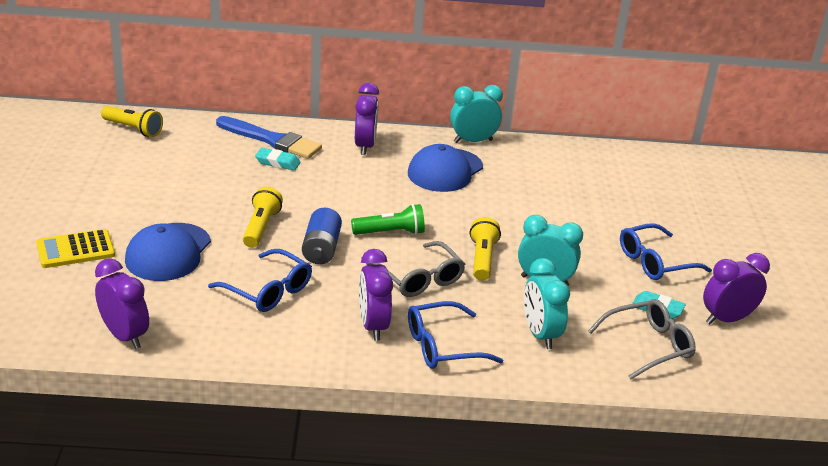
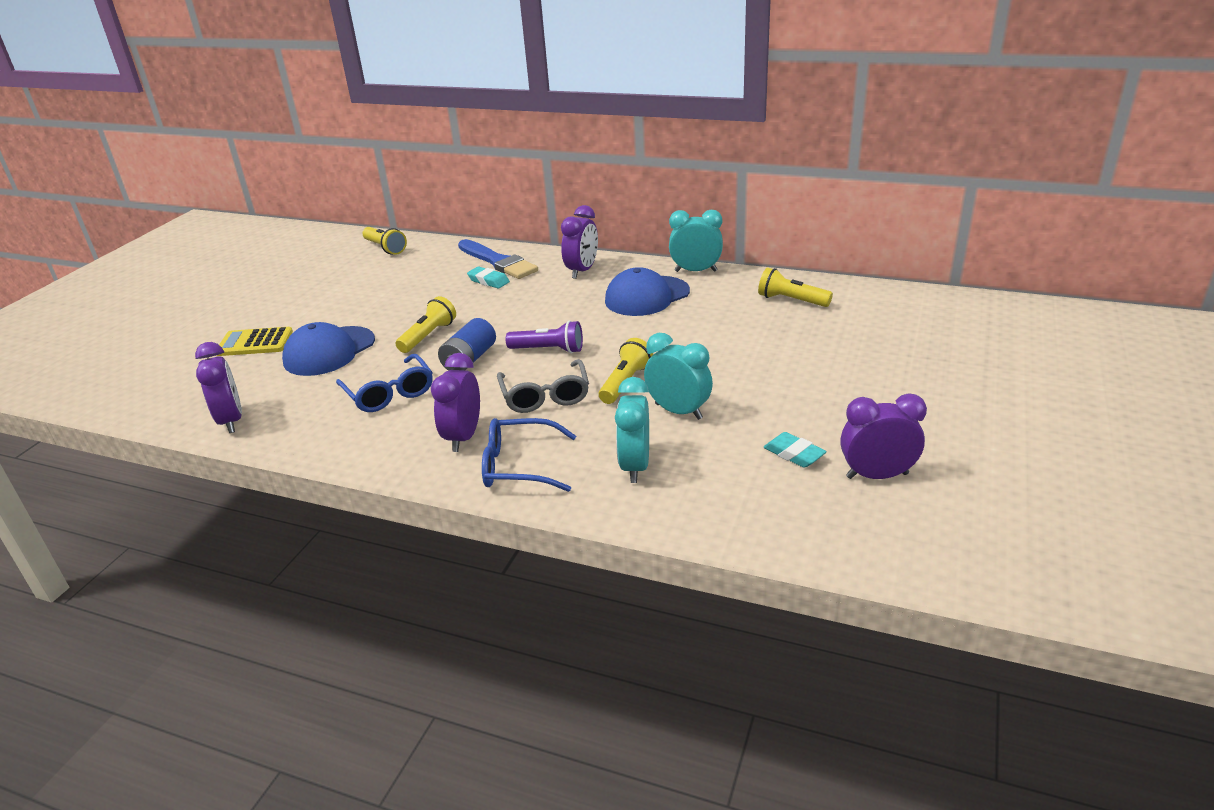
camera: 25 degrees right, 0 degrees up
green flashlight [351,204,425,235] -> purple flashlight [505,321,583,353]
grey glasses [588,299,696,380] -> none
blue glasses [620,223,712,280] -> none
none -> yellow flashlight [758,267,833,307]

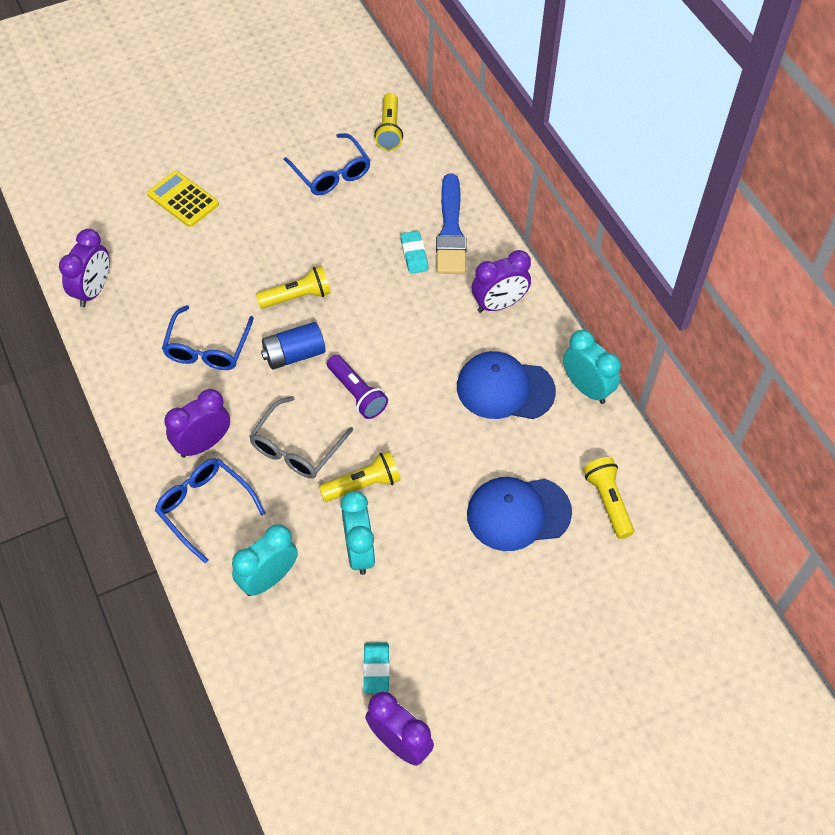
camera: 40 degrees right, 25 degrees up
blue cap [282,322,375,376] -> blue cap moved to [467,477,572,551]
none -> blue glasses [284,133,371,195]

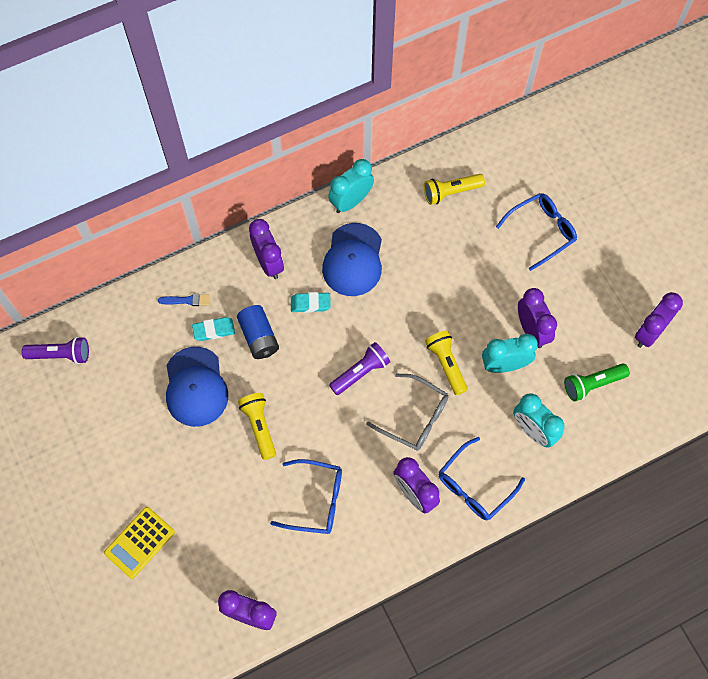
camera: 90 degrees left, 10 degrees up
blue battery [261,322,326,370] -> blue battery moved to [237,305,279,359]
blue glasses [284,133,371,195] -> blue glasses moved to [496,193,577,271]
turquoise eraser [363,643,390,693] -> turquoise eraser moved to [291,292,331,313]
yellow flashlight [374,93,403,151] -> purple flashlight [22,337,89,364]
blue brush [436,174,467,274] -> blue brush [158,294,210,306], size x0.46
blue cap [467,477,572,551] -> blue cap moved to [166,347,228,427]
none -> purple clock [518,288,557,348]
none -> green flashlight [564,363,630,402]

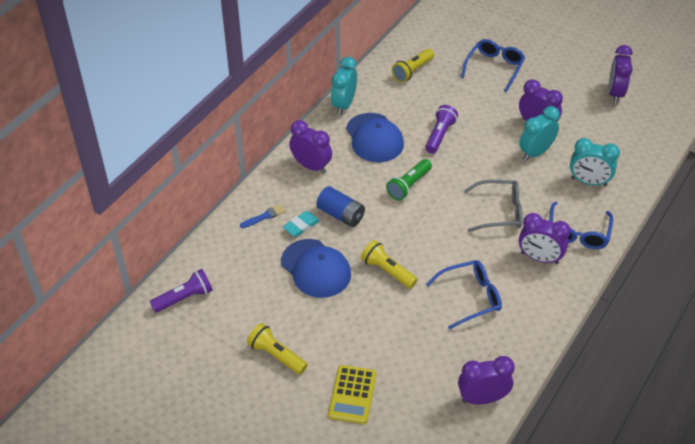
camera: 30 degrees left, 20 degrees down
turquoise eraser [291,292,331,313] -> none
purple flashlight [329,342,390,395] -> purple flashlight moved to [425,105,458,154]
yellow flashlight [425,330,468,395] -> yellow flashlight moved to [247,323,308,375]
green flashlight [564,363,630,402] -> green flashlight moved to [386,159,432,201]

